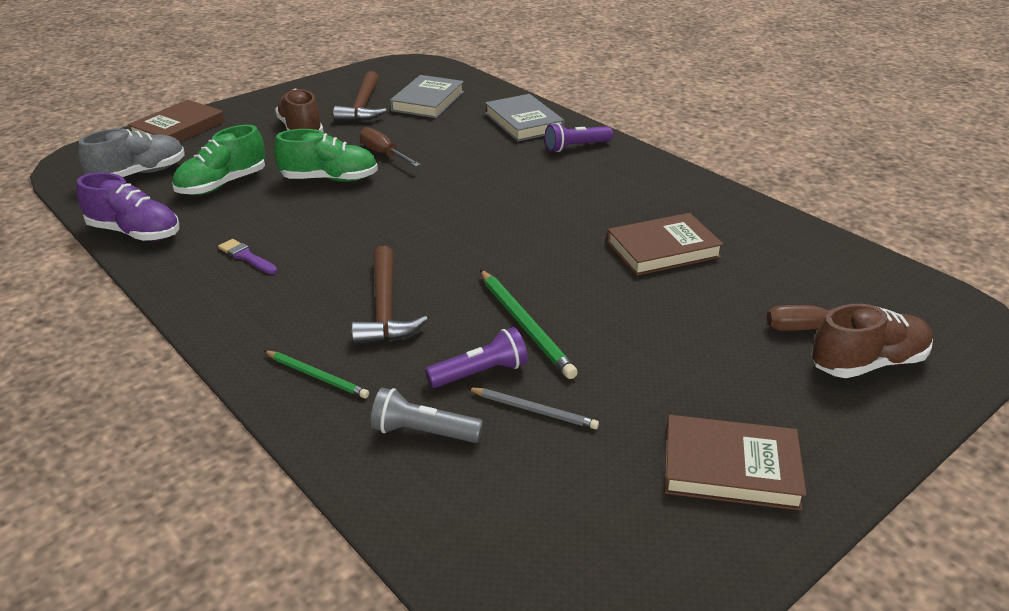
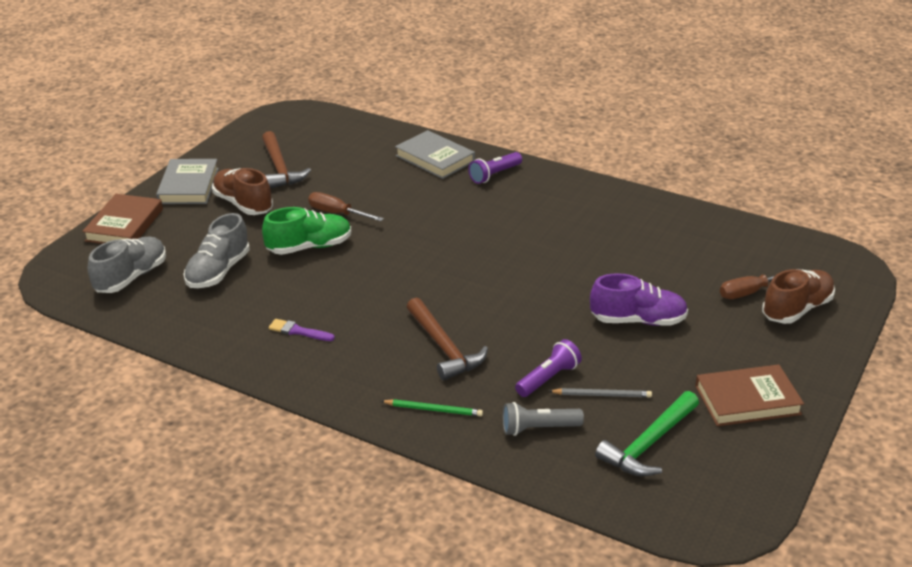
camera: 20 degrees left, 0 degrees up
purple shoe [77,172,179,241] -> purple shoe moved to [590,273,688,326]
green shoe [172,125,265,195] -> grey shoe [183,213,250,288]
grey book [390,75,464,118] -> grey book moved to [156,159,219,204]
green pencil [480,270,578,379] -> none
brown book [607,213,724,276] -> none
none -> green hammer [595,391,699,476]

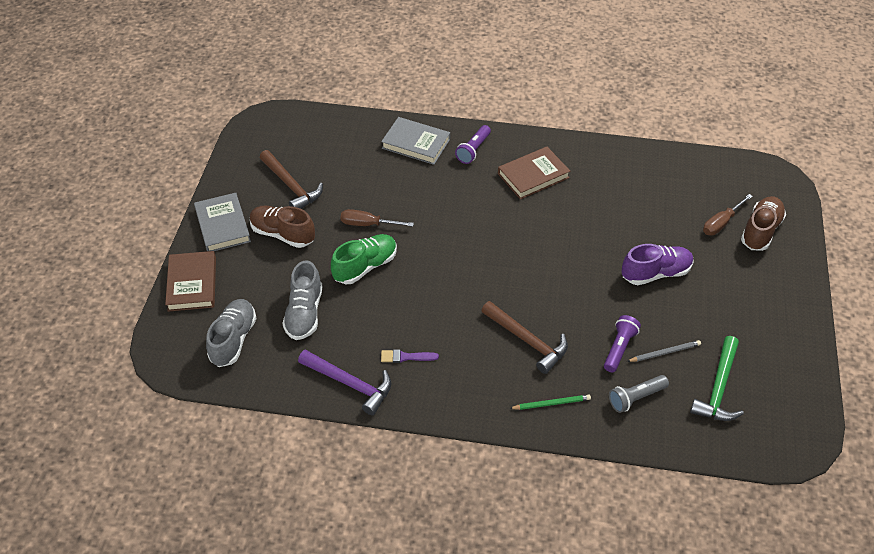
camera: 20 degrees left, 15 degrees up
brown book [695,364,804,426] -> brown book moved to [498,147,570,199]
none -> purple hammer [298,350,391,415]

